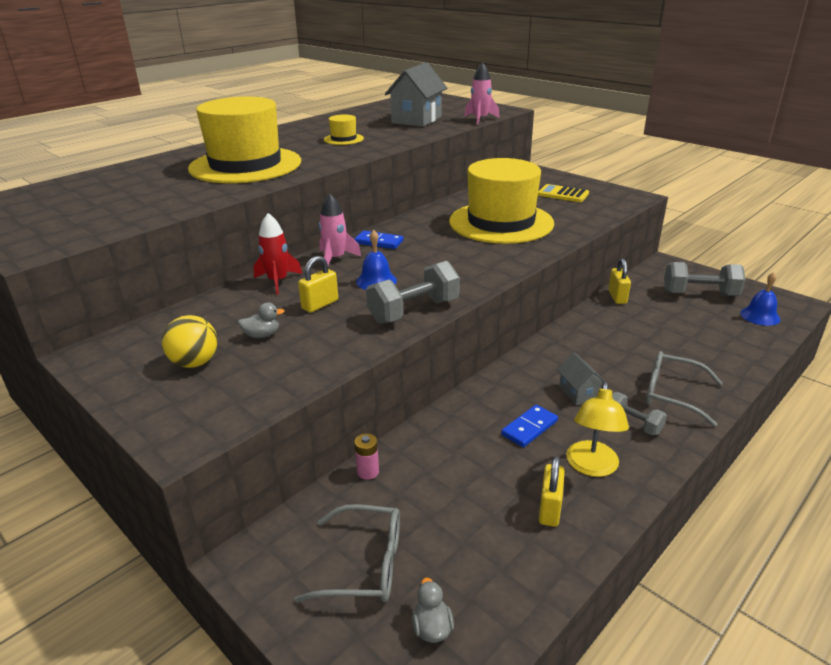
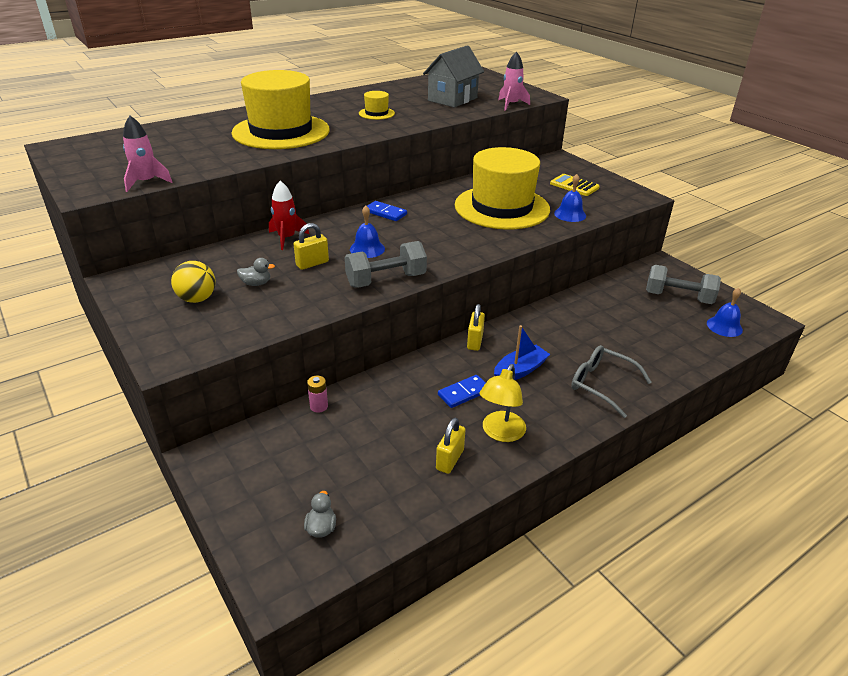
camera: 10 degrees right, 5 degrees up
grey glasses [294,504,400,602] -> none
pink rocket [319,194,361,265] -> pink rocket moved to [123,116,173,192]
grey house [557,352,606,405] -> blue boat [494,325,550,380]
yellow padlock [608,258,631,304] -> yellow padlock moved to [467,304,485,351]
grey dumbbell [612,392,667,435] -> none
none -> blue bell [554,174,586,222]

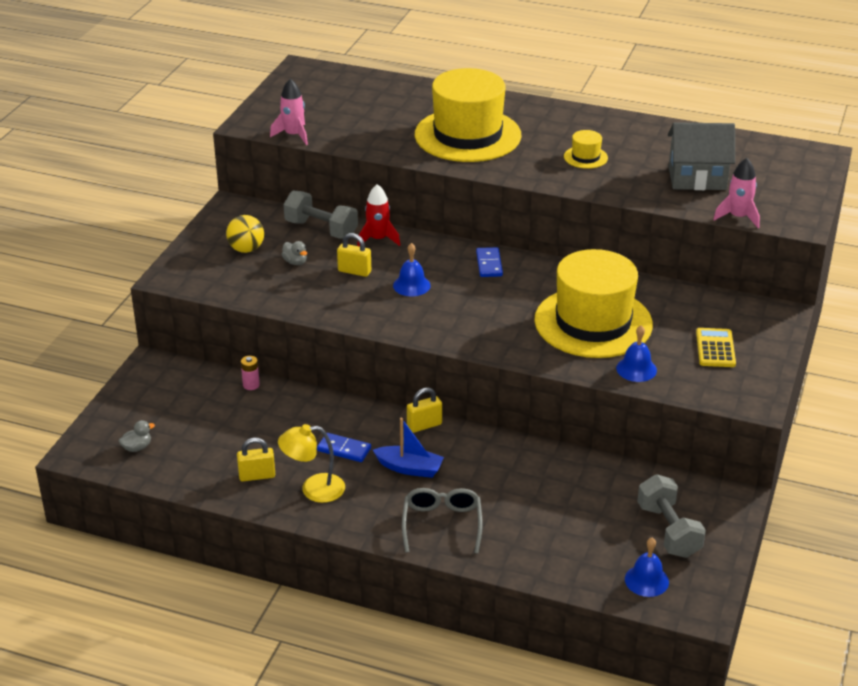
camera: 55 degrees right, 0 degrees up
grey dumbbell [345,241,427,288] -> grey dumbbell moved to [283,191,358,239]

